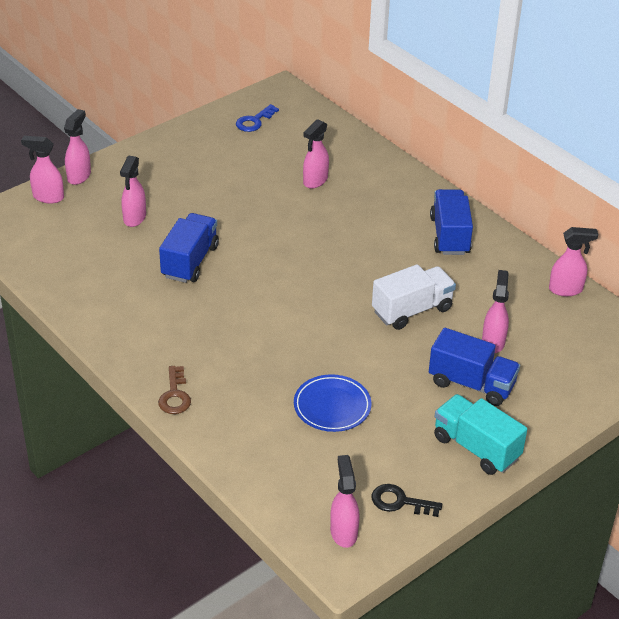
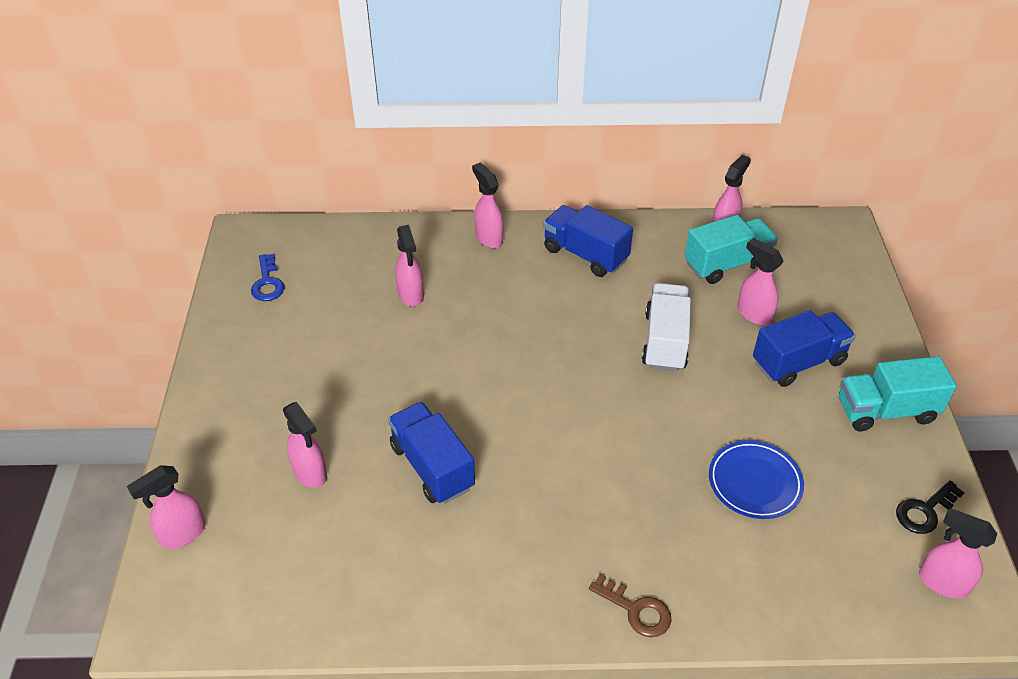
camera: 50 degrees left, 5 degrees up
pink spray bottle [64,109,91,185] -> pink spray bottle moved to [472,163,504,248]
none -> turquoise truck [685,215,778,284]

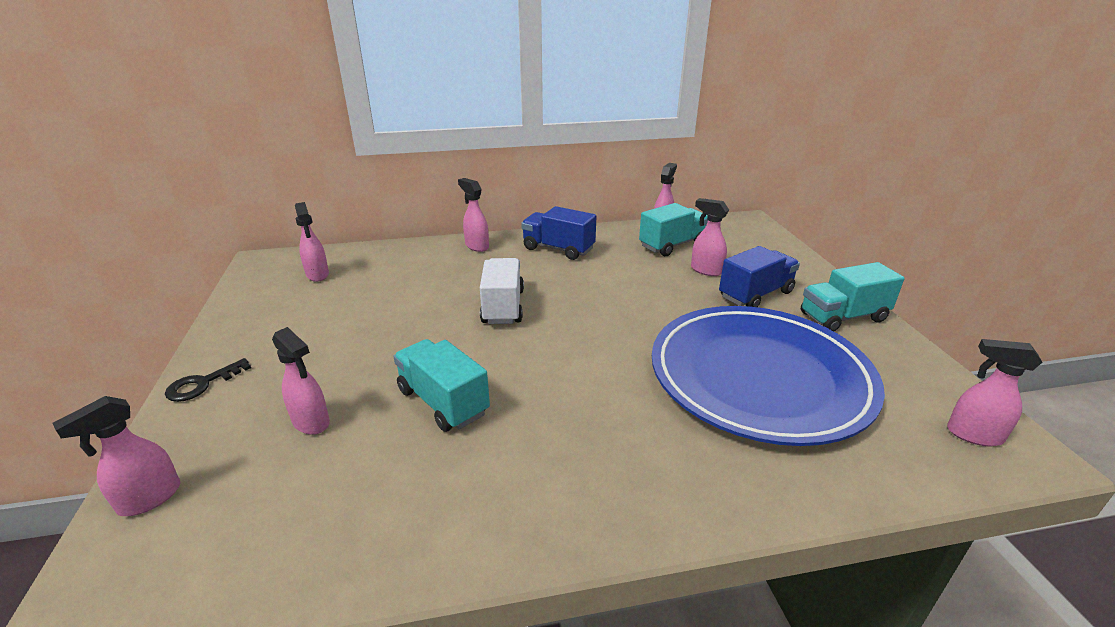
camera: 10 degrees left, 15 degrees down
blue key [251,254,285,301] -> none
blue truck [388,402,475,504] -> turquoise truck [393,339,490,432]
pink spray bottle [395,225,424,307] -> pink spray bottle moved to [295,202,329,282]
brown key [589,574,672,637] -> none
white truck [642,283,691,371] -> white truck moved to [480,258,524,324]
blue plate [709,440,804,519] -> blue plate [652,306,885,446], size x2.40
black key [896,480,964,534] -> black key moved to [165,358,251,402]

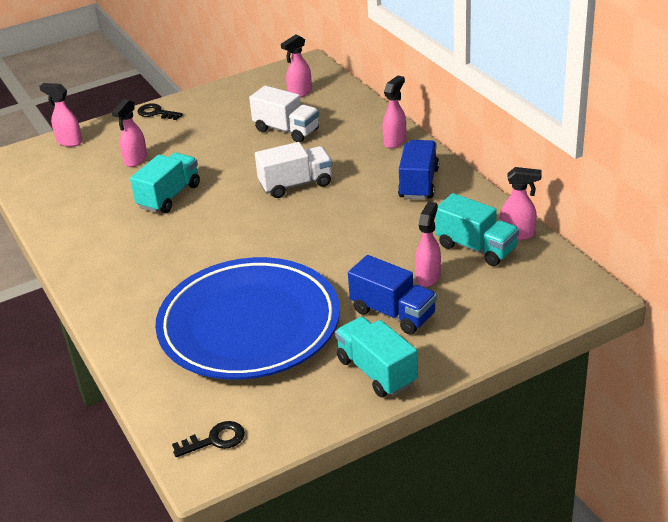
camera: 75 degrees right, 5 degrees up
pink spray bottle [947,339,1042,446] -> black key [172,421,245,457]
none -> white truck [249,86,319,142]

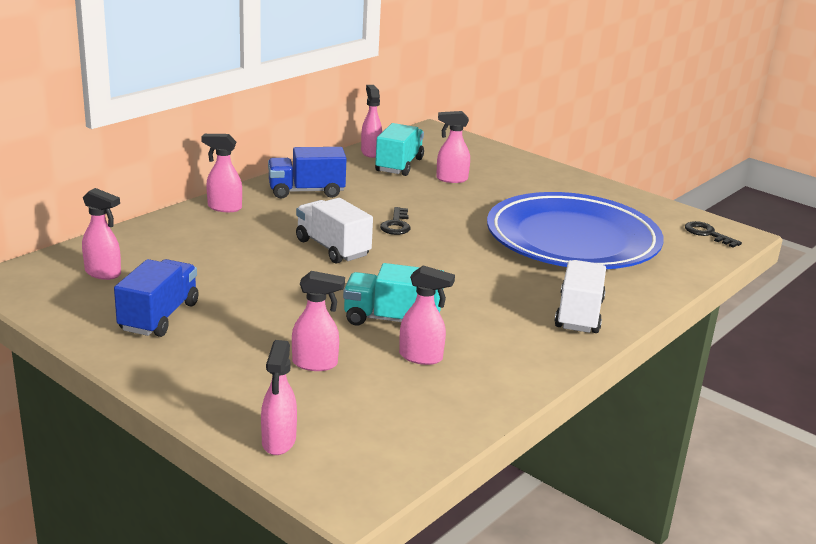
camera: 115 degrees left, 10 degrees down
black key [137,103,183,120] -> black key moved to [380,207,411,235]
white truck [249,86,319,142] -> white truck moved to [555,260,606,333]
turquoise truck [335,317,418,397] -> none
blue truck [348,255,437,335] -> blue truck moved to [114,259,199,337]
none -> pink spray bottle [399,265,455,365]

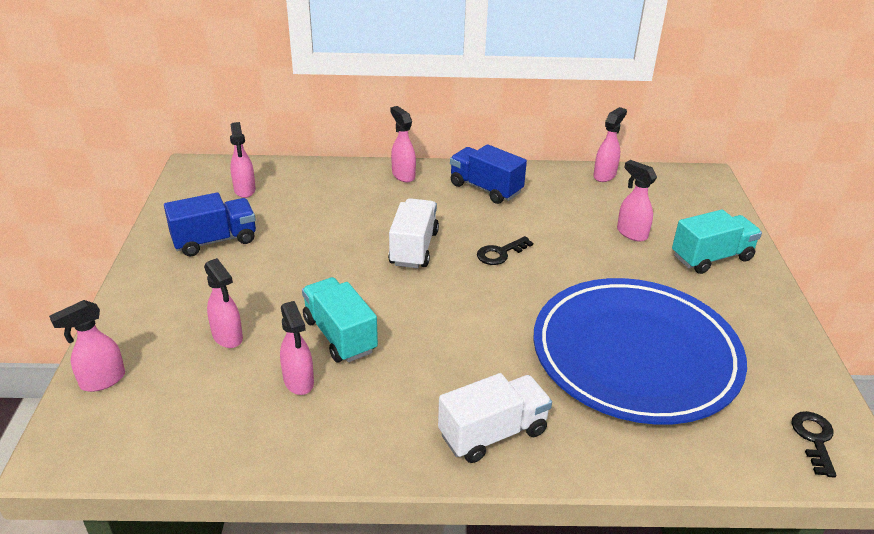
camera: 50 degrees right, 10 degrees up
turquoise truck [375,123,424,176] -> turquoise truck moved to [672,210,762,274]

